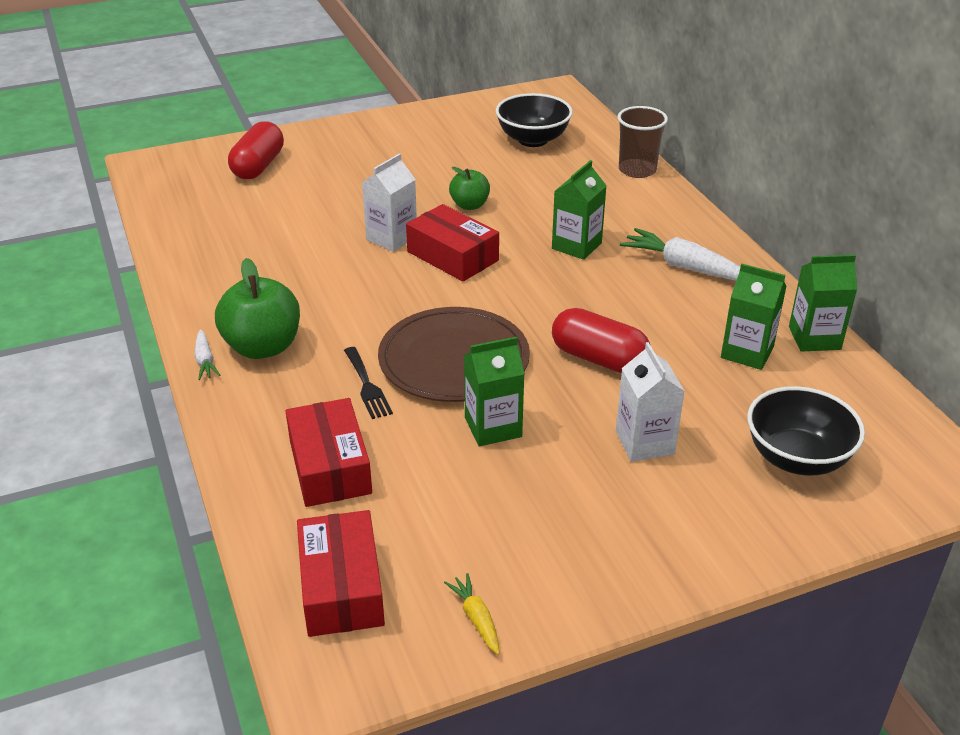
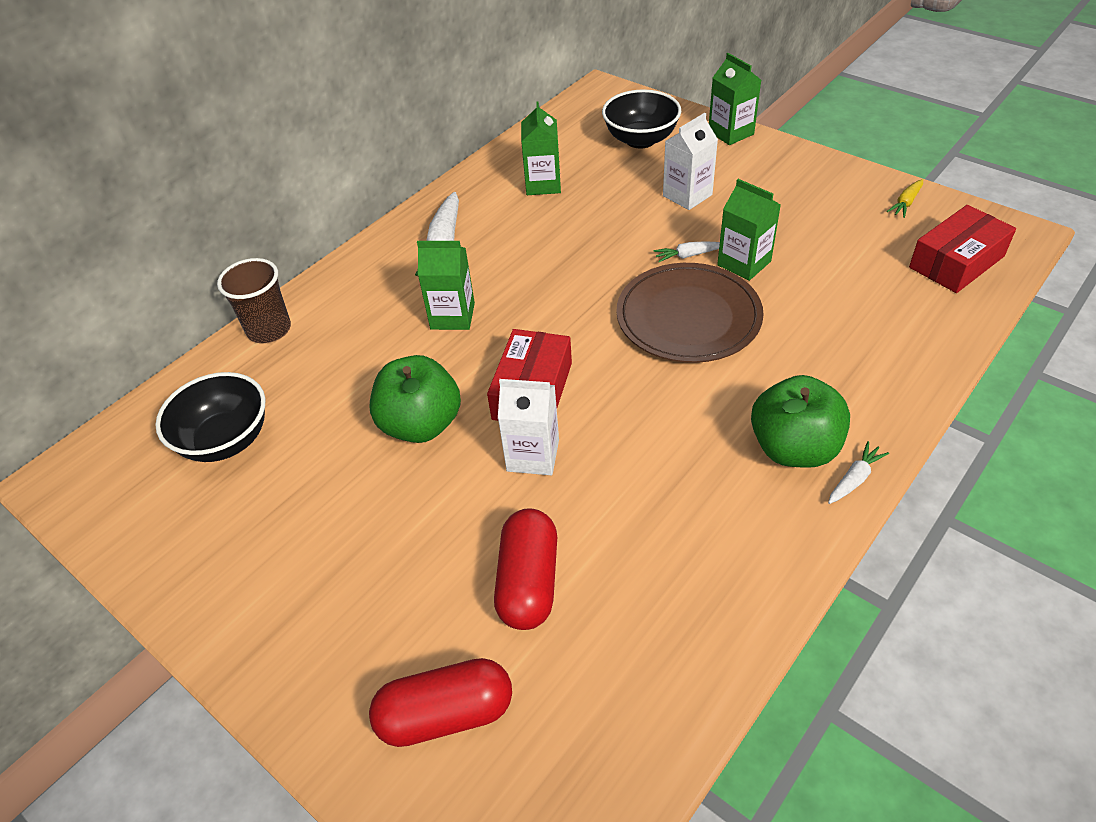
camera: 115 degrees left, 10 degrees up
red box [286,398,372,507] -> none
black fork [344,347,393,419] -> none
green apple [449,167,490,210] -> green apple [370,355,461,443], size x1.70
red capsule [552,308,651,373] -> red capsule moved to [494,508,557,630]
green carton [789,255,857,352] -> green carton moved to [709,53,761,145]
none -> white carrot [653,241,720,262]

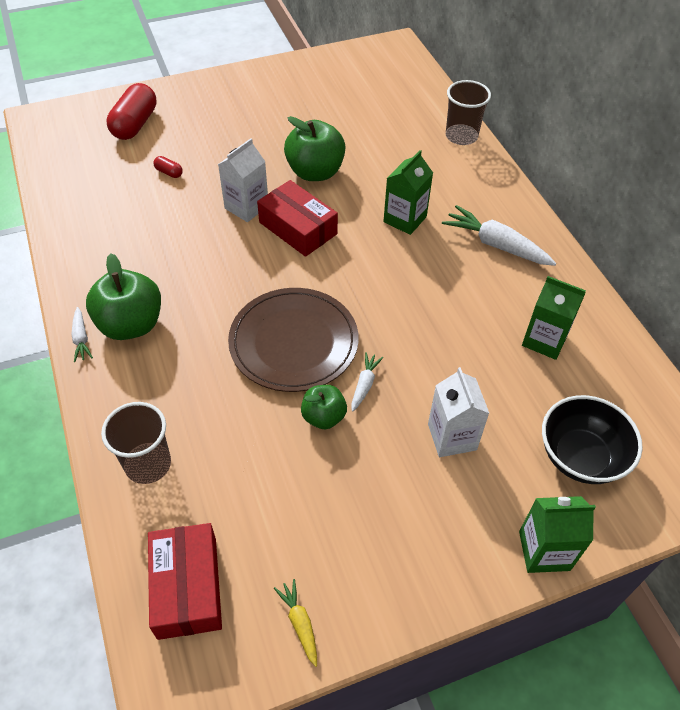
camera: 115 degrees right, 5 degrees up
black bowl [155,372,266,462] -> none
red capsule [494,508,557,630] -> red capsule [153,156,183,178], size x0.44
green carton [717,179,781,281] -> green apple [301,385,347,429]
none -> brown cup [101,402,171,484]

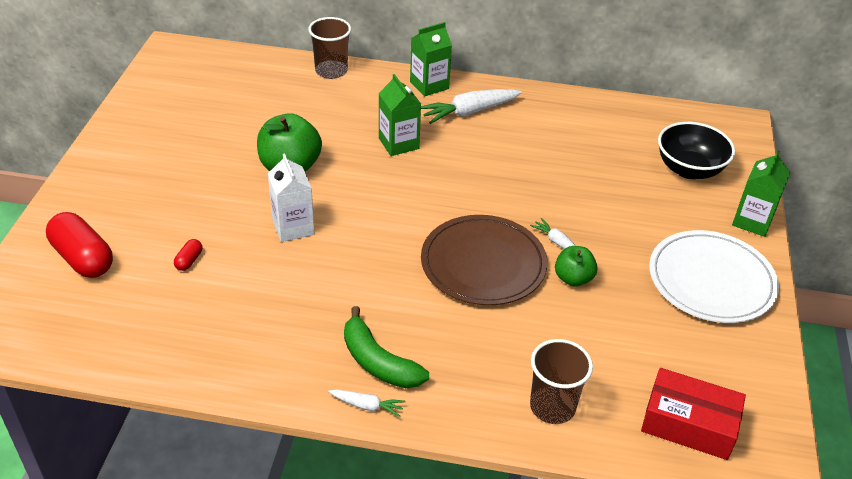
camera: 60 degrees left, 10 degrees down
green apple [86,253,161,340] -> green banana [344,306,429,388]
red capsule [153,156,183,178] -> red capsule turned 45 degrees counterclockwise [174,239,202,271]
red box [257,180,338,257] -> none
yellow carrot [274,579,317,667] -> none
white carton [428,367,489,457] -> none
green carton [522,276,586,360] -> green carton moved to [410,22,452,97]
none -> white plate [649,230,779,323]

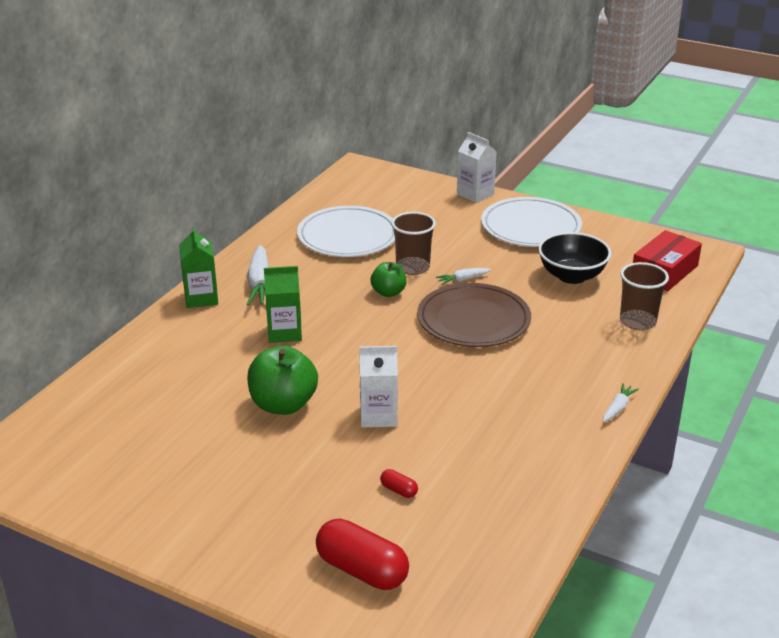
camera: 70 degrees left, 10 degrees down
red capsule [46,212,113,278] -> red capsule turned 60 degrees clockwise [316,519,409,590]
brown cup [308,17,351,79] -> brown cup moved to [391,212,436,275]
green banana [344,306,429,388] -> none
green apple [555,246,598,287] -> green apple moved to [371,262,407,297]
black bowl [658,122,735,179] -> black bowl moved to [538,232,611,284]
green carton [732,151,791,237] -> white carton [457,132,497,203]
none -> white plate [297,206,395,257]

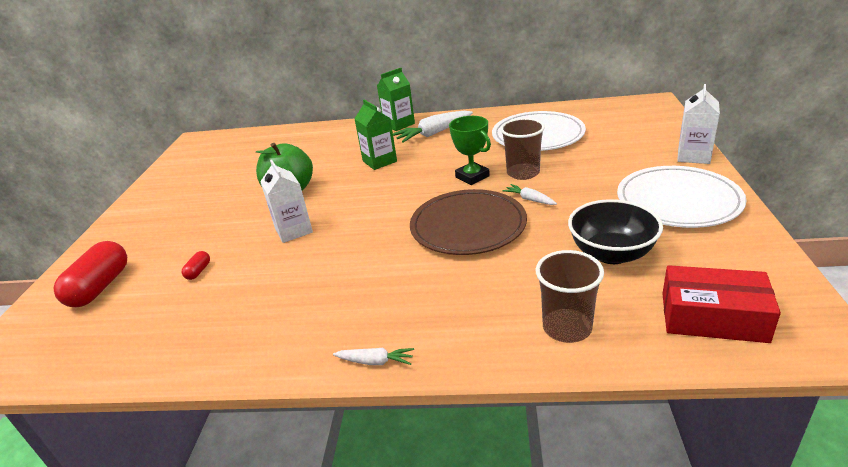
camera: 70 degrees right, 0 degrees up
green apple [371,262,407,297] -> green trophy [449,116,491,185]

